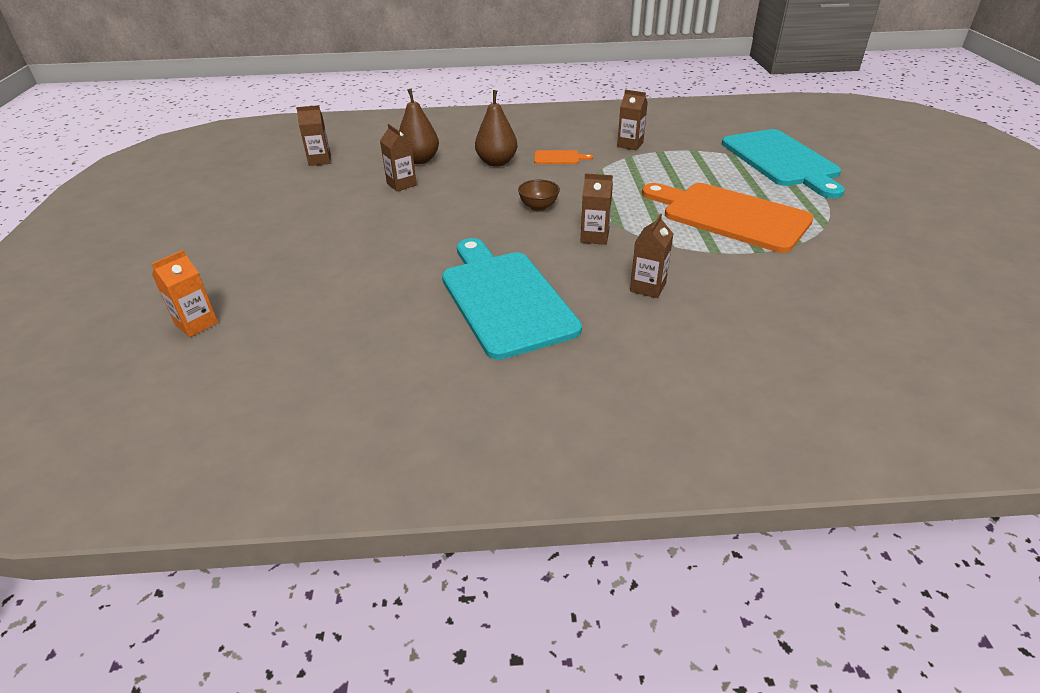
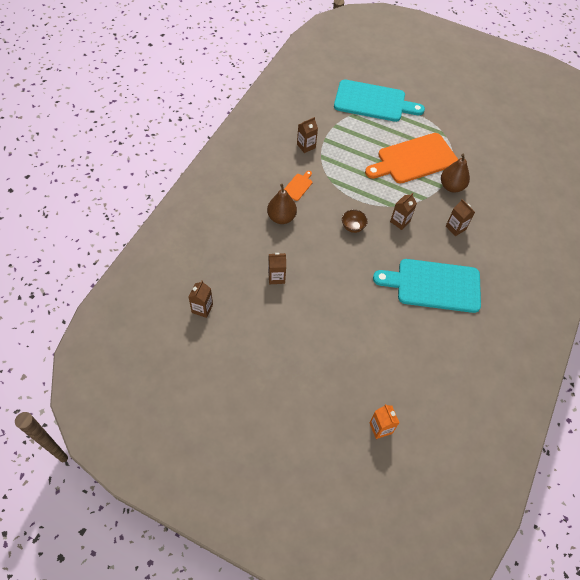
camera: 65 degrees left, 20 degrees up
brown pear [399,89,439,164] -> brown pear moved to [441,154,470,192]

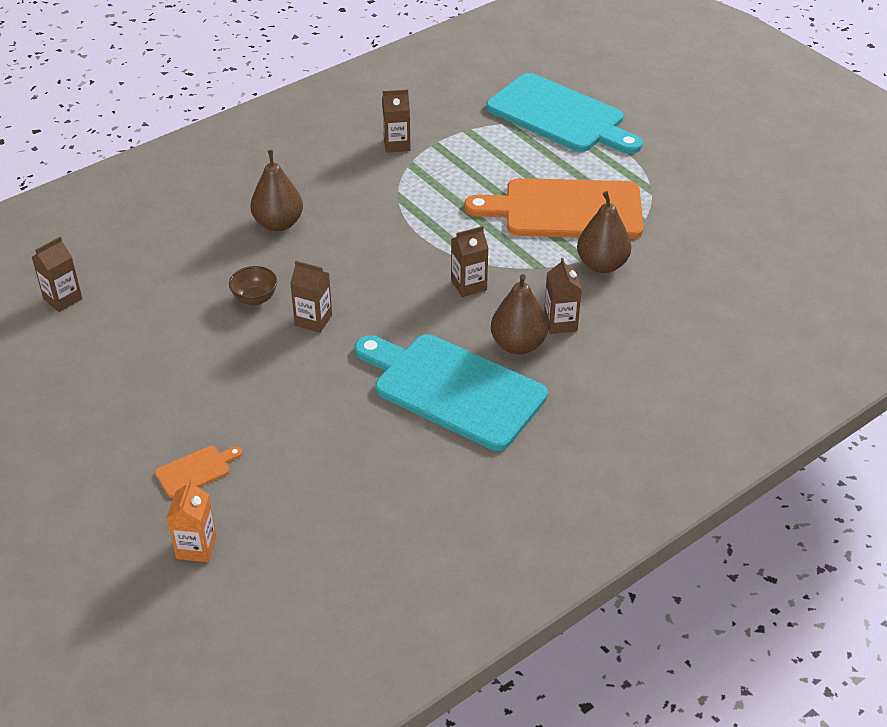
camera: 30 degrees right, 15 degrees down
brown carton [268,253,286,284] -> brown carton moved to [290,261,332,333]
orange cutting board [284,171,312,201] -> orange cutting board moved to [155,446,242,498]
brown bowl [342,210,368,233] -> brown bowl moved to [229,266,277,306]
none -> brown pear [491,274,548,354]

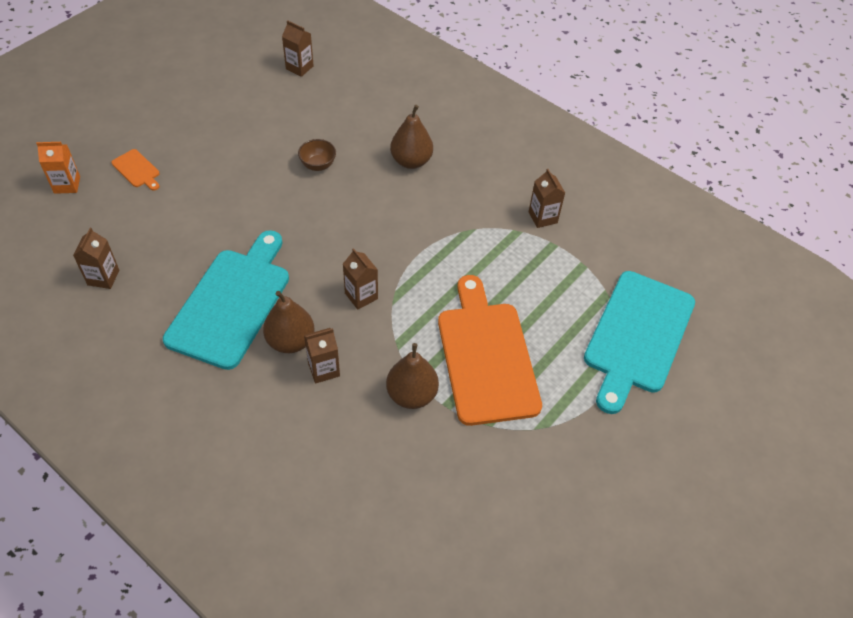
camera: 75 degrees right, 10 degrees up
brown carton [290,261,332,333] -> brown carton moved to [73,228,119,289]

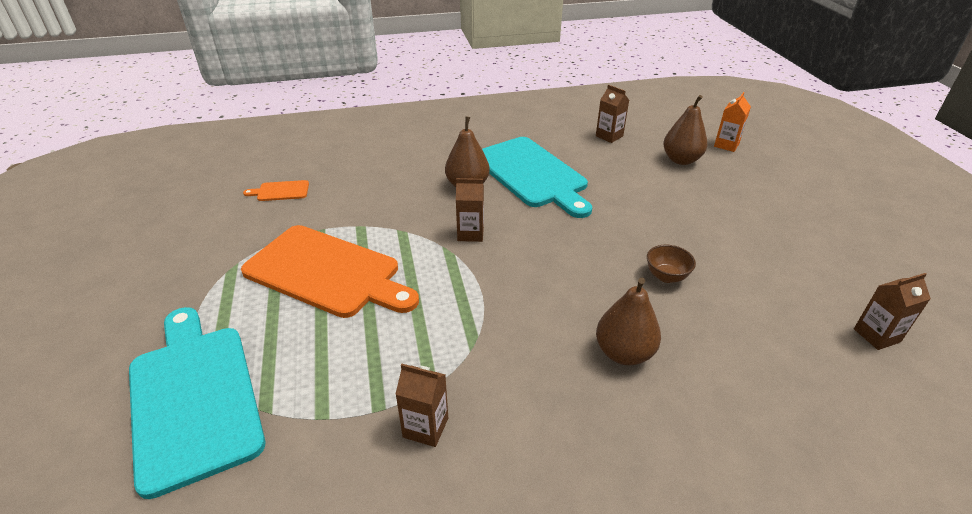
camera: 130 degrees right, 15 degrees down
orange cutting board [111,149,160,191] -> orange cutting board moved to [243,180,309,201]
brown carton [304,328,340,384] -> none
brown pear [386,343,439,409] -> brown pear moved to [663,95,707,165]

